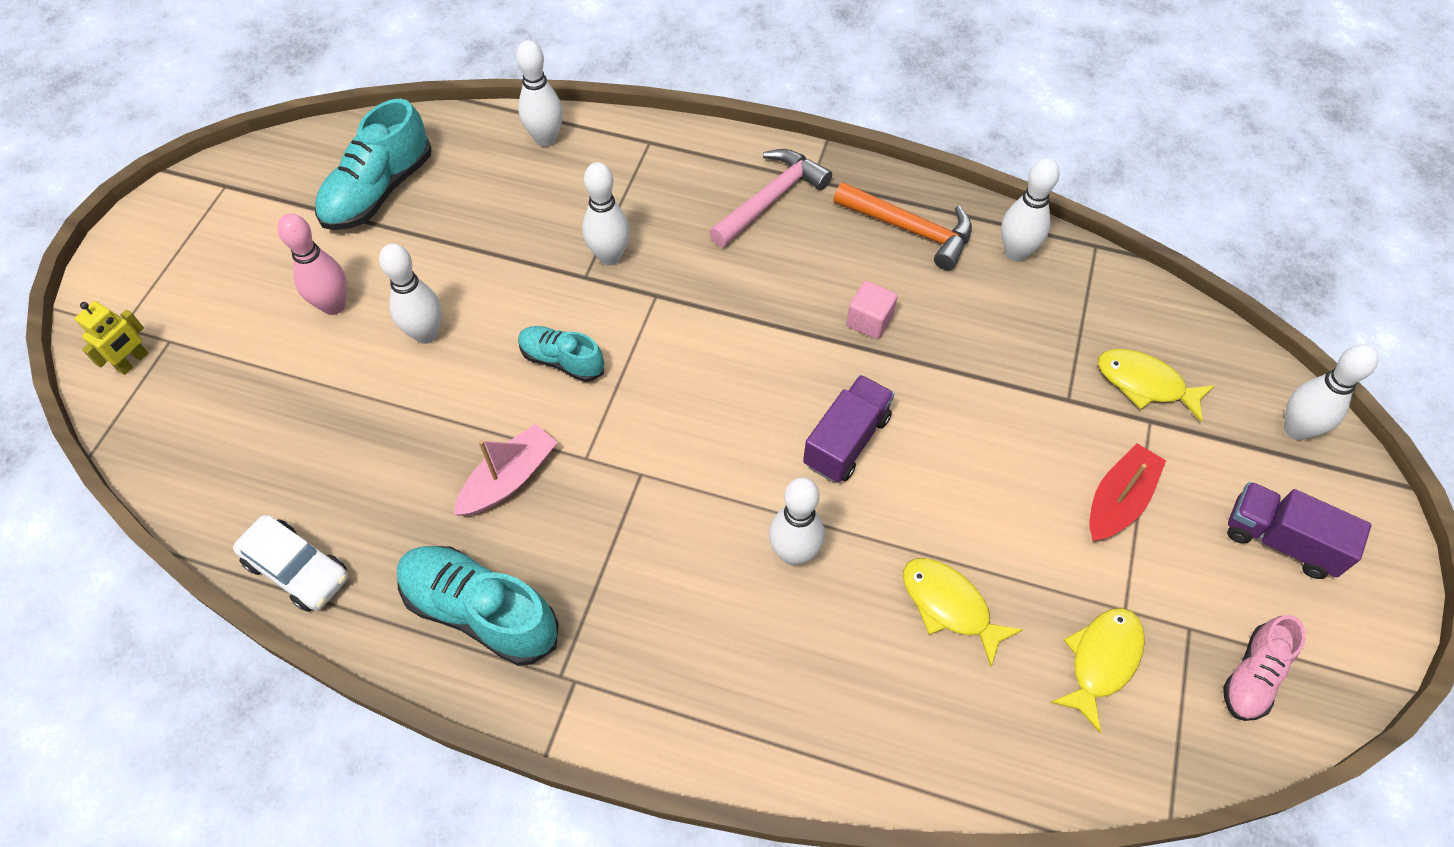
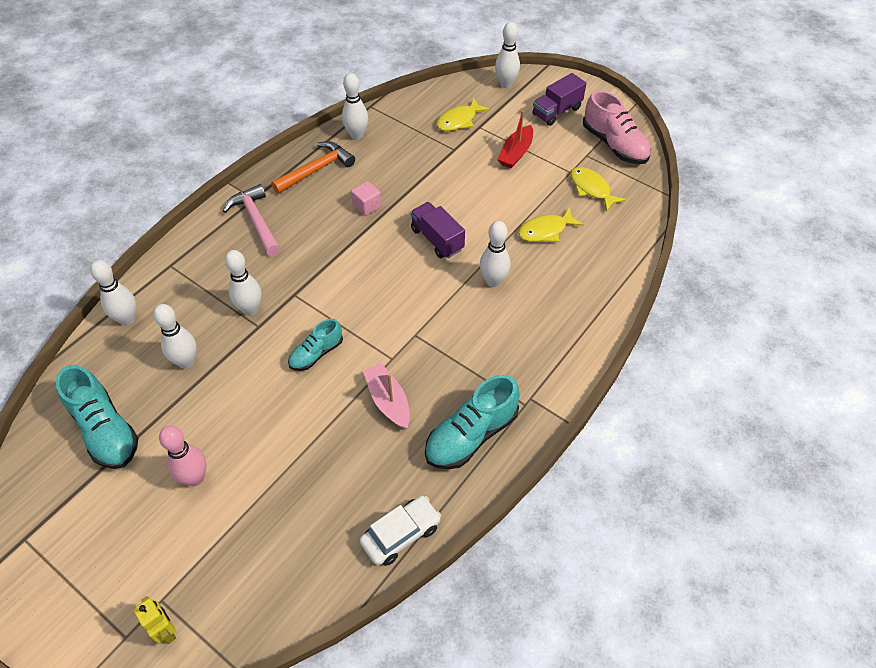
camera: 70 degrees left, 5 degrees down
white bowling pin [379,243,442,344] -> white bowling pin moved to [153,304,197,369]
red boat [1089,443,1166,541] -> red boat turned 120 degrees counterclockwise [497,110,533,168]
pink shoe [1223,615,1305,721] -> pink shoe [583,90,651,164], size x1.67

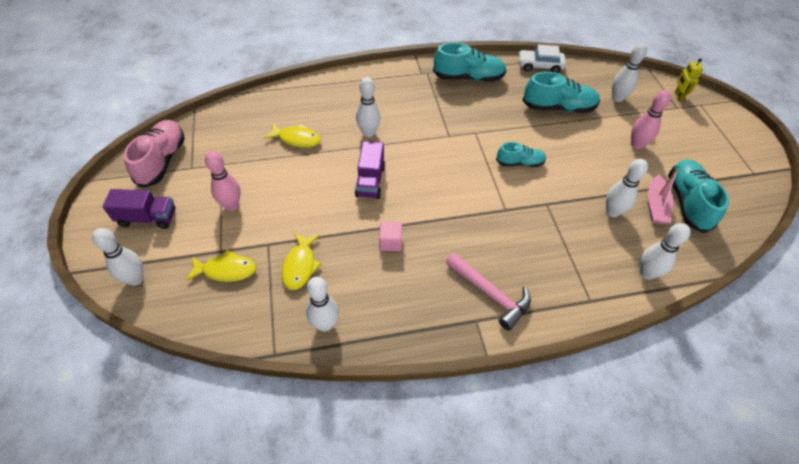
camera: 140 degrees left, 0 degrees up
pink hammer [223,184,281,256] -> pink hammer turned 60 degrees counterclockwise [446,252,531,331]
white bowling pin [225,250,262,316] -> white bowling pin moved to [612,43,647,102]
orange hammer [271,141,355,194] -> none
pink boat [363,363,410,429] -> pink boat moved to [648,168,678,224]
red boat [497,110,533,168] -> pink bowling pin [205,151,241,211]
yellow fish [570,167,626,212] -> yellow fish moved to [281,233,321,290]
none -> turquoise shoe [522,72,600,113]

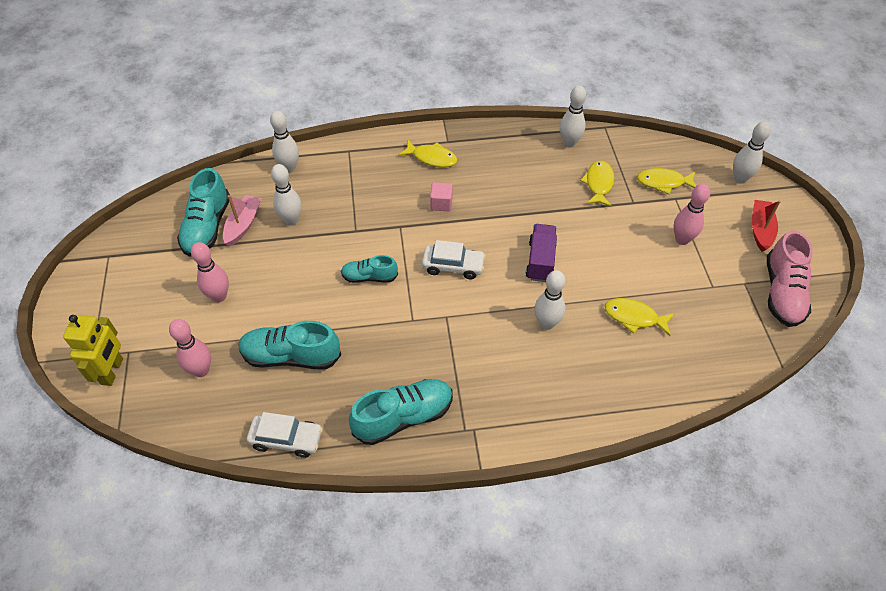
camera: 175 degrees left, 0 degrees up
purple truck [103,189,176,229] -> red boat [752,200,781,252]
pink cube [379,221,402,251] -> pink cube moved to [430,182,453,211]
turquoise shoe [433,42,506,82] -> turquoise shoe turned 150 degrees clockwise [349,379,453,445]
pink hammer [446,252,531,331] -> yellow fish [398,140,457,167]
white bowling pin [612,43,647,102] -> pink bowling pin [169,319,211,377]
yellow robot [675,58,703,101] -> yellow robot [63,315,123,386], size x1.58
none -> white car [422,240,486,279]

